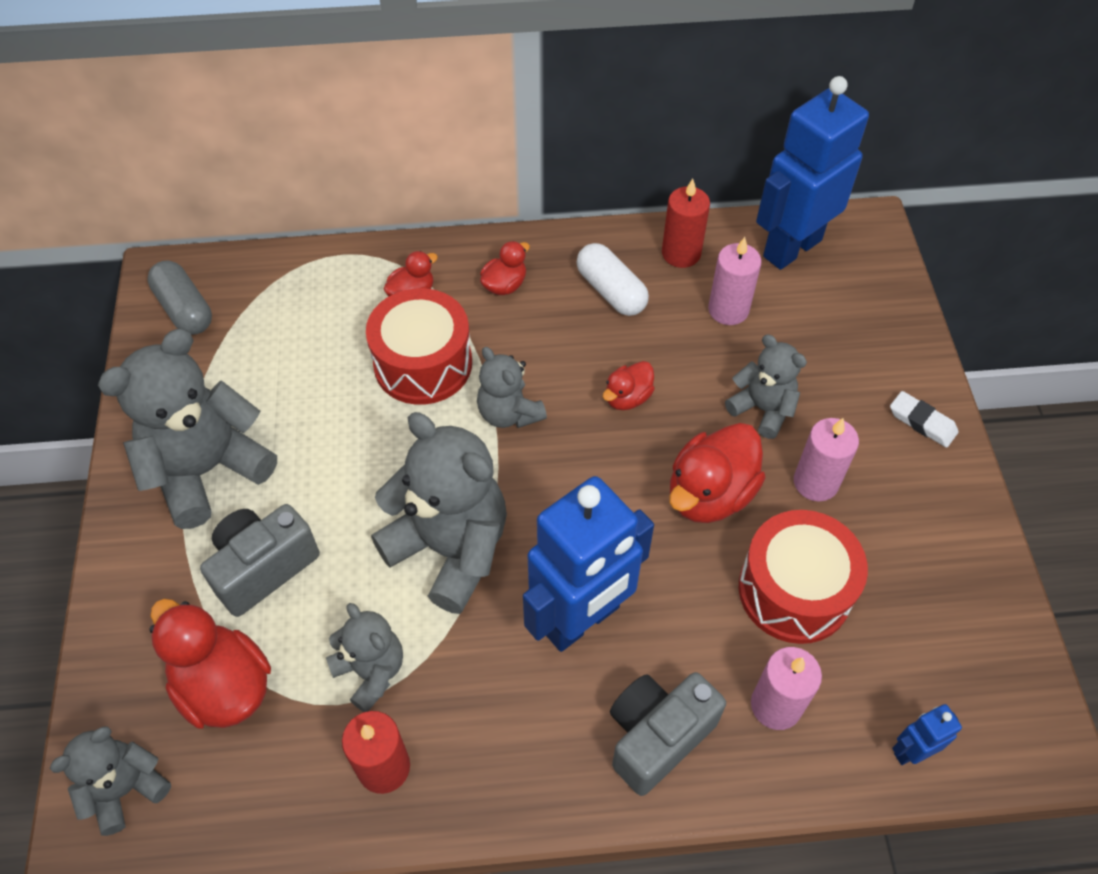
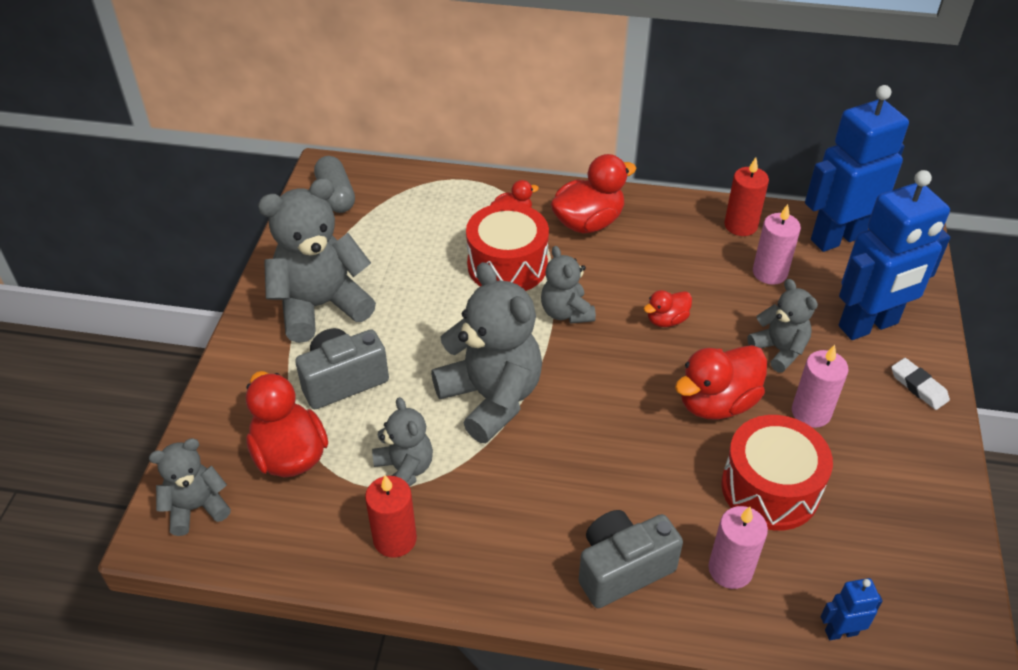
camera: 15 degrees right, 10 degrees down
red duck [480,241,530,295] -> red duck [551,154,637,233], size x1.83
blue robot [523,476,654,652] -> blue robot moved to [839,170,950,340]
white capsule [577,243,649,316] -> none

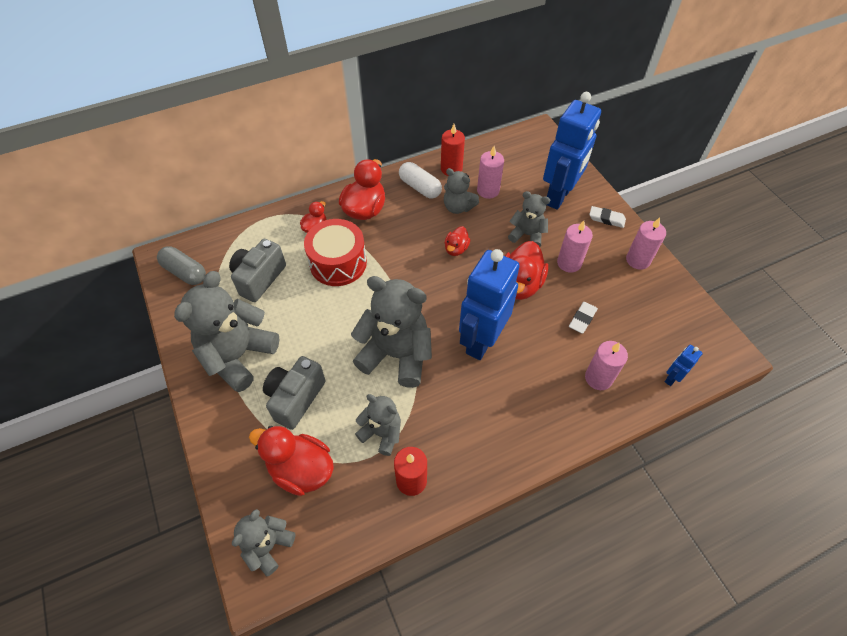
camera: 35 degrees left, 10 degrees up
grey teddy bear [541,246,596,324] -> grey teddy bear moved to [444,168,479,214]
grey camera [579,510,683,608] -> grey camera moved to [229,239,286,302]
red drum [721,415,833,530] -> white eraser [569,302,598,334]
blue robot [805,85,909,252] -> blue robot moved to [459,249,520,360]
none -> white capsule [399,162,442,199]
none -> pink candle [626,217,666,270]

